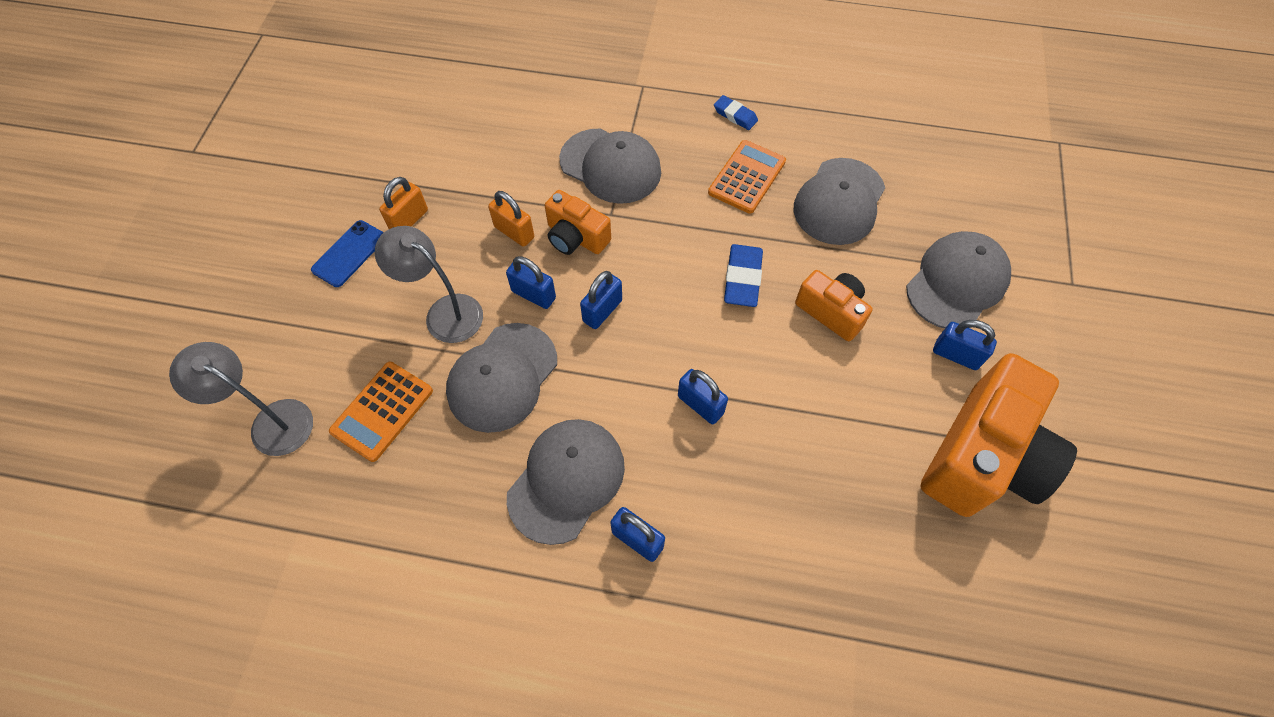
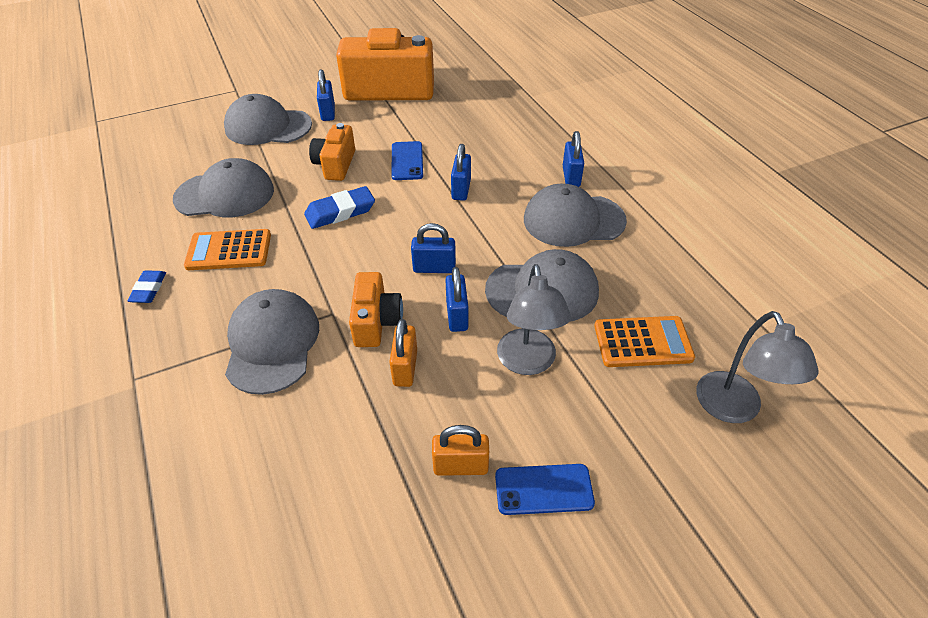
camera: 125 degrees left, 15 degrees down
none -> blue phone [391,141,423,180]

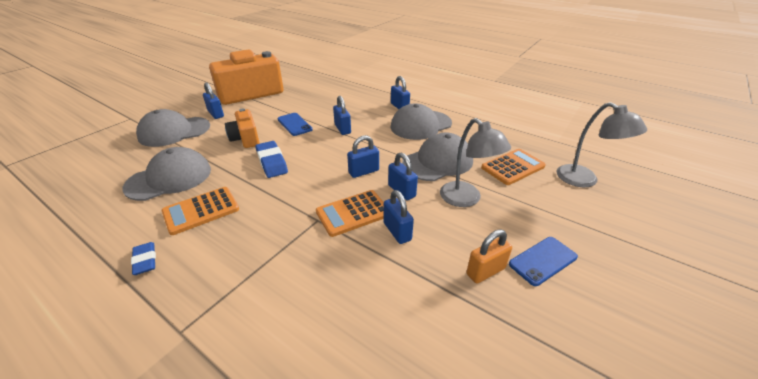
camera: 30 degrees left, 10 degrees down
grey cap [225,289,319,395] -> none
blue eraser [304,186,375,229] -> blue eraser turned 60 degrees counterclockwise [255,141,288,178]
orange camera [349,272,403,347] -> orange calculator [316,190,384,237]
orange padlock [389,319,417,387] -> blue padlock [383,190,414,244]

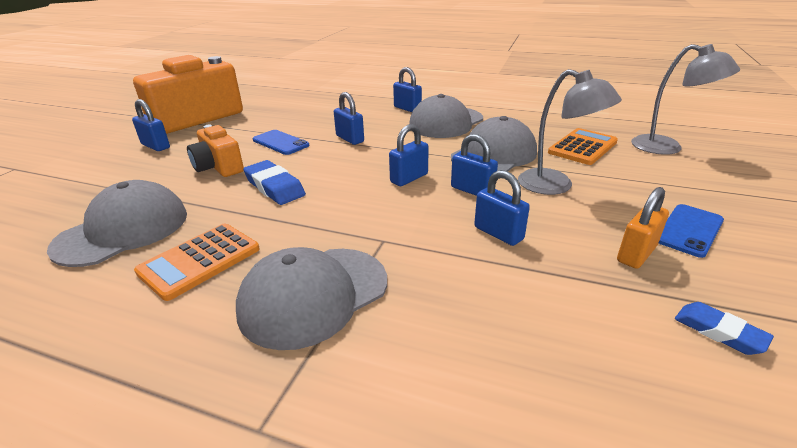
camera: 15 degrees left, 5 degrees down
blue eraser [131,242,156,275] -> blue eraser moved to [675,302,774,355]
grey cap [136,109,210,147] -> grey cap moved to [236,247,387,350]
orange calculator [316,190,384,237] -> none

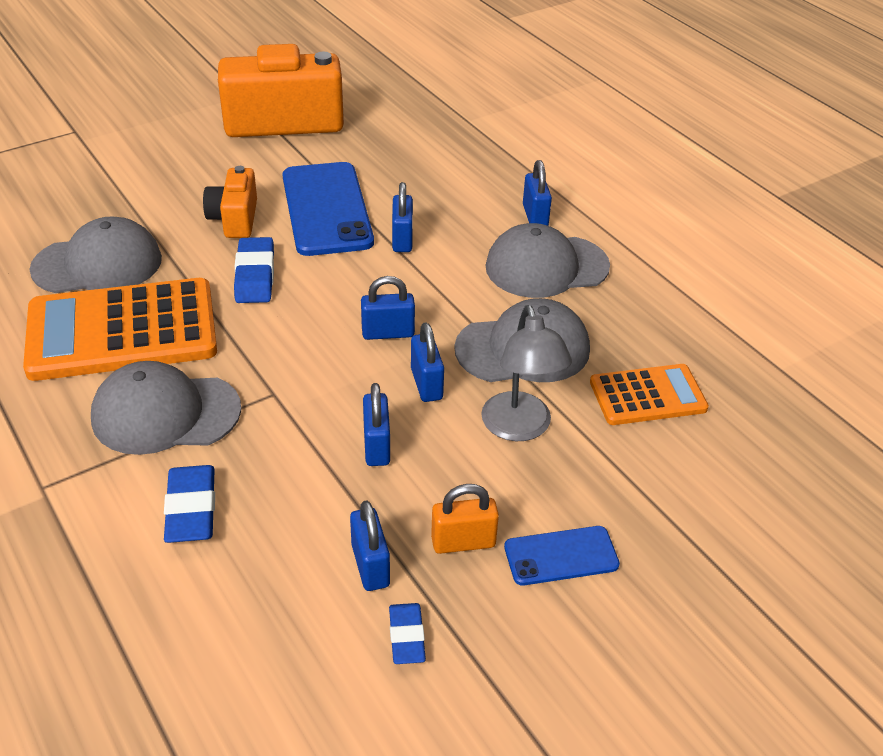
camera: 35 degrees right, 10 degrees up
blue padlock [132,99,170,151] -> blue padlock moved to [350,500,390,591]
orange calculator [134,223,260,301] -> orange calculator [23,278,217,381], size x1.81
blue phone [253,130,310,155] -> blue phone [283,162,374,256], size x1.90
grey lamp [631,44,740,155] -> none
none -> blue eraser [164,465,215,543]

